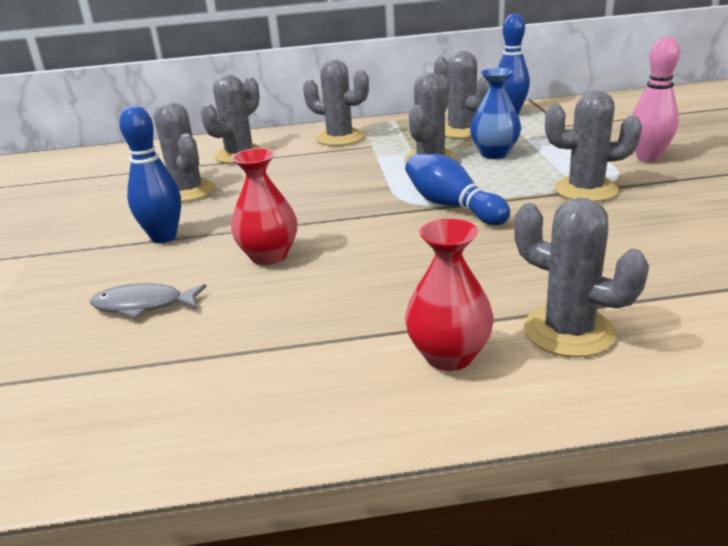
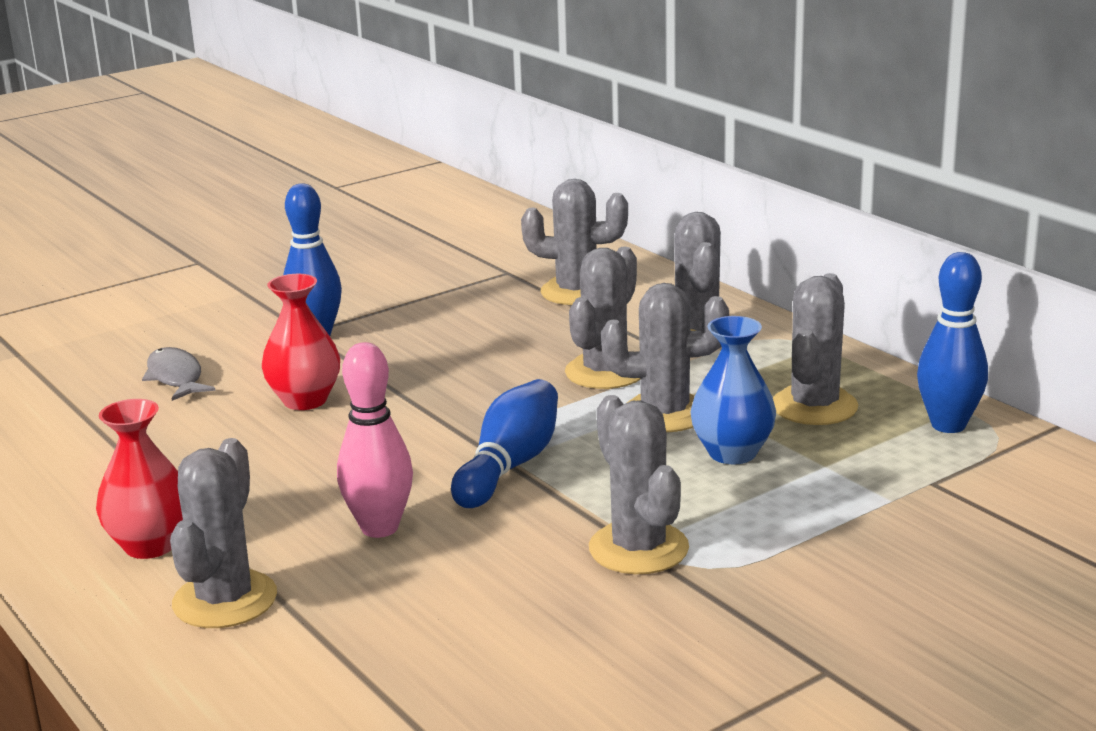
camera: 60 degrees right, 5 degrees down
grey cactus [153,102,215,202] -> grey cactus moved to [565,247,640,389]
pink bowling pin [632,36,680,162] -> pink bowling pin moved to [337,342,413,538]

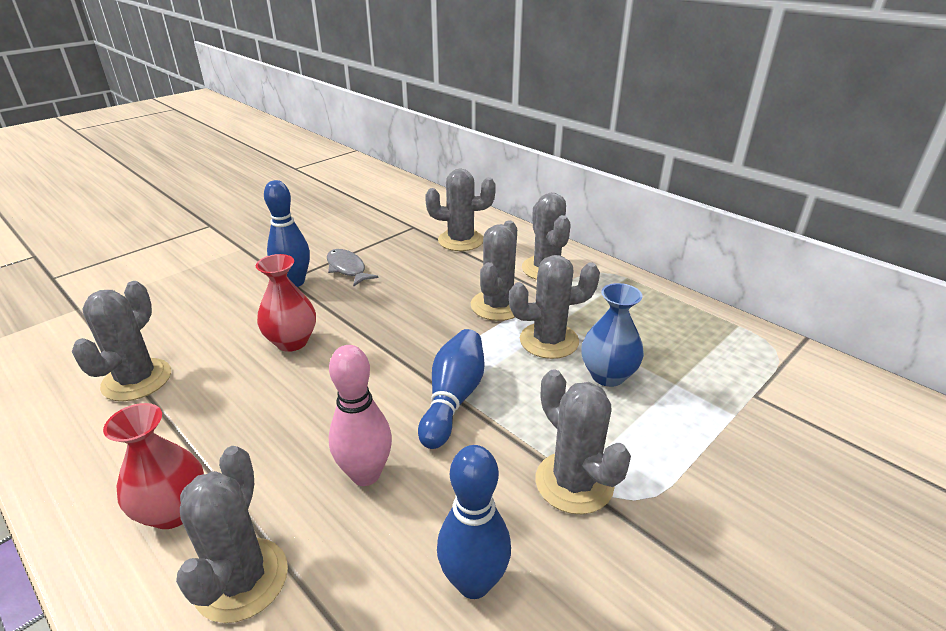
camera: 10 degrees left, 10 degrees up
grey fish [142,347,216,401] -> grey fish moved to [327,249,379,286]
grey cactus [773,273,858,425] -> grey cactus moved to [72,281,171,401]
blue bowling pin [917,252,988,433] -> blue bowling pin moved to [437,445,511,599]

